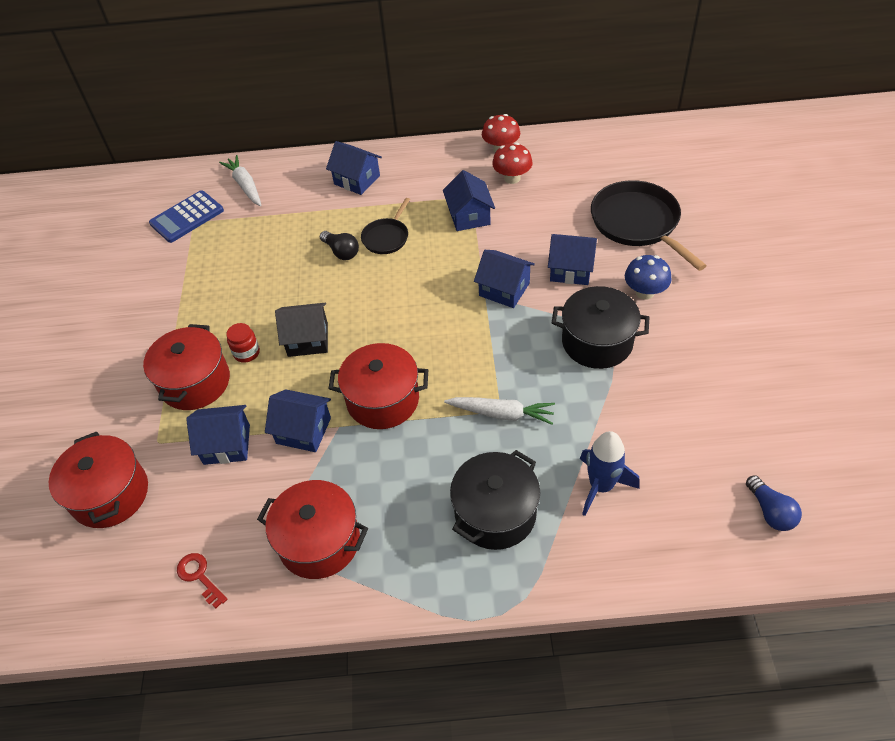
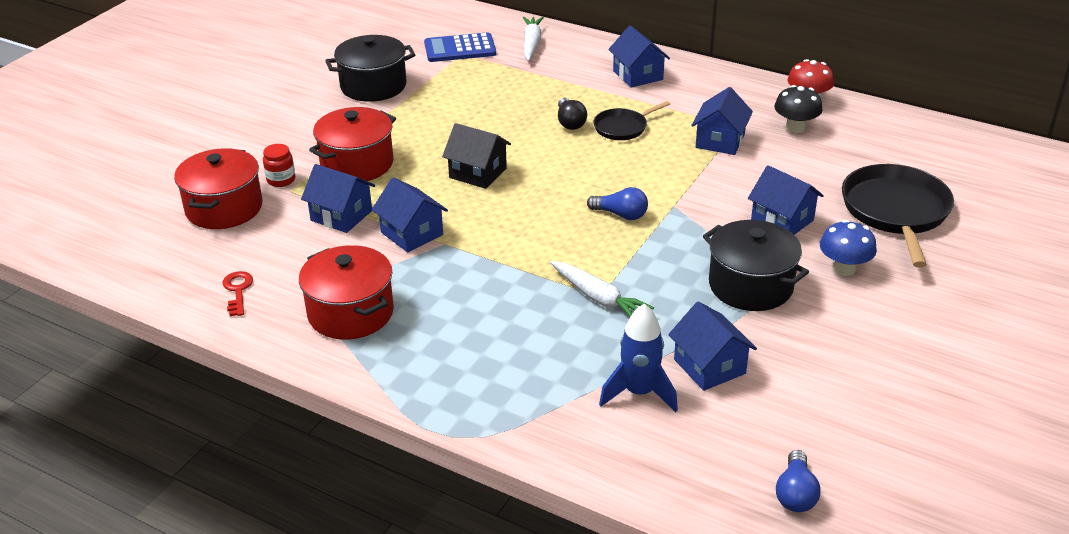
camera: 30 degrees right, 15 degrees down
red jar [226,323,260,363] -> red jar moved to [263,144,295,187]
red pot [329,343,428,429] -> none
black pot [450,450,540,550] -> black pot moved to [325,35,416,102]
blue house [474,250,535,308] -> blue house moved to [668,301,757,391]
red mushroom [492,143,533,184] -> black mushroom [774,85,823,133]
none -> blue light bulb [587,187,648,220]

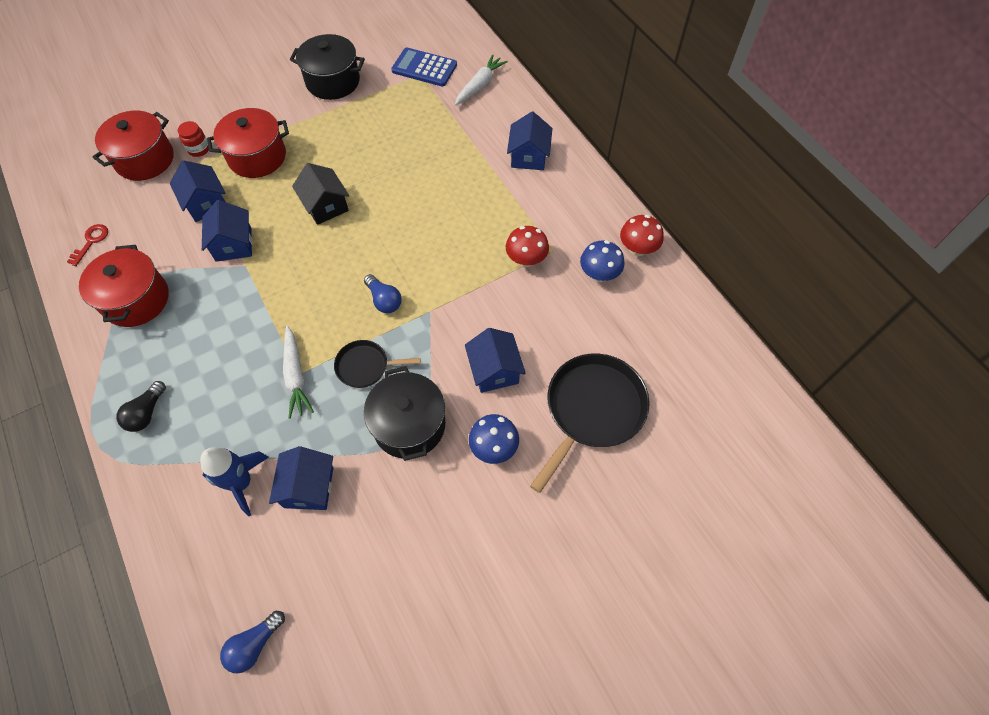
camera: 30 degrees right, 25 degrees up
black light bulb [558,98,587,130] -> black light bulb moved to [116,381,166,432]
black pan [593,101,670,140] -> black pan moved to [334,340,421,388]
blue house [691,87,753,155] -> red mushroom [506,226,549,267]
black mushroom [774,85,823,133] -> blue mushroom [580,240,624,282]

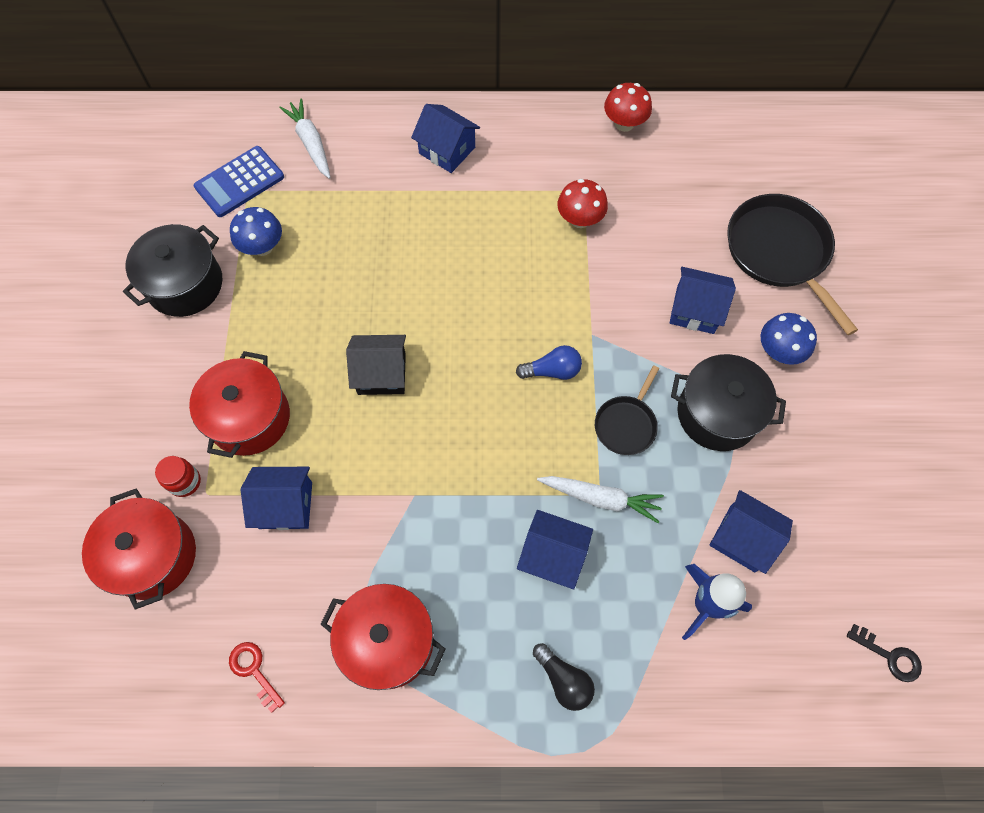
camera: 60 degrees left, 5 degrees up
blue house [202,200,253,262] -> blue house moved to [517,510,593,590]
blue light bulb [220,611,285,673] -> black key [847,624,922,682]
blue mushroom [580,240,624,282] -> blue mushroom moved to [230,207,282,256]

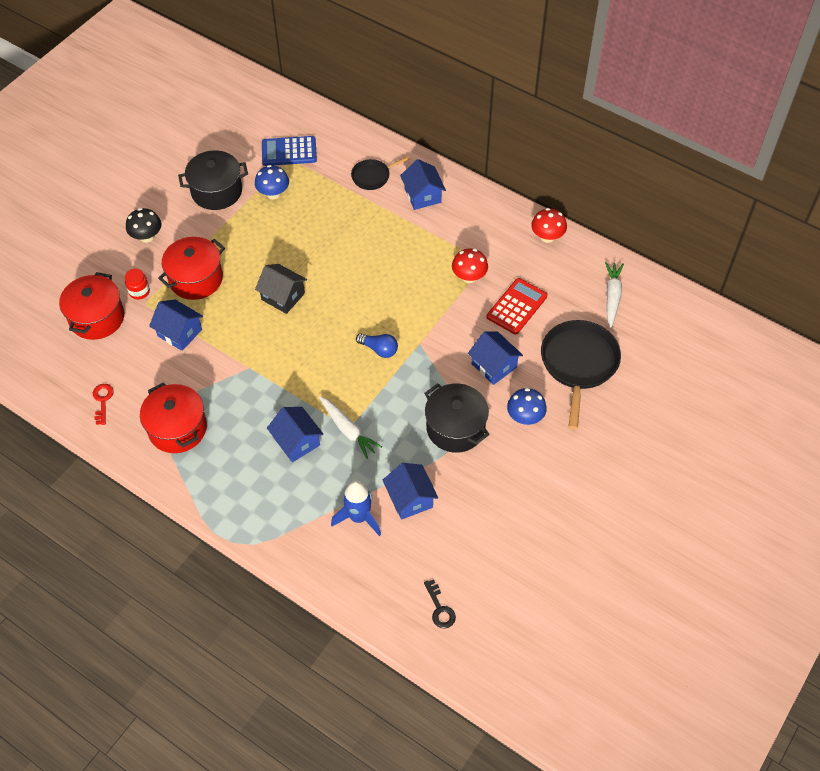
camera: 35 degrees right, 10 degrees down
white carrot [279,98,331,179] -> white carrot moved to [605,262,624,327]
black light bulb [533,643,595,711] -> none
black pan [595,365,659,455] -> black pan moved to [351,156,410,190]
none -> black mushroom [126,208,161,243]
none -> red calculator [486,278,548,335]

